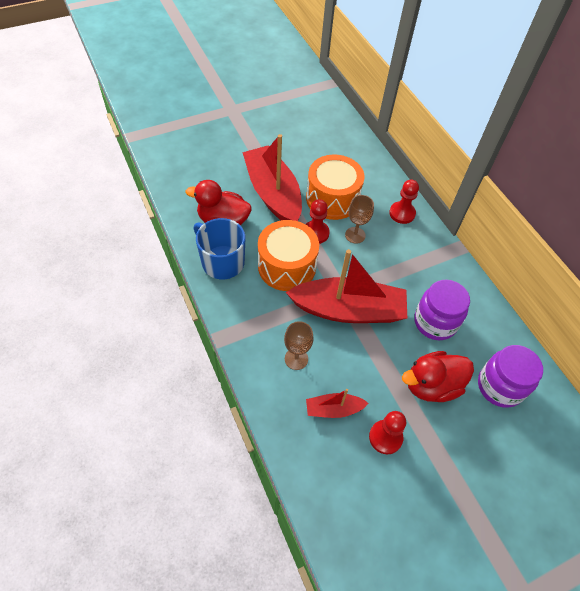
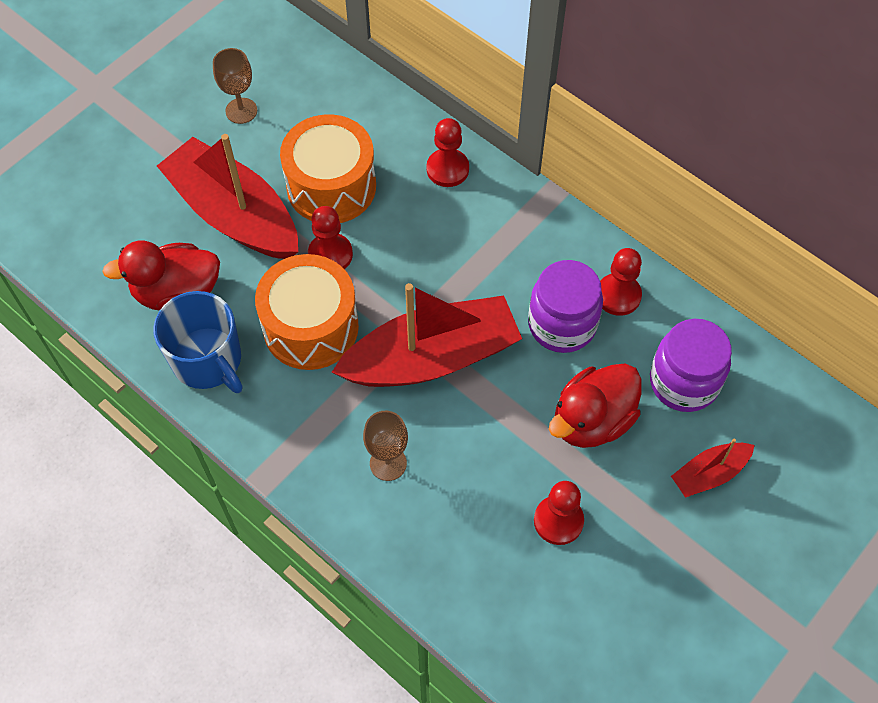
camera: 20 degrees left, 5 degrees up
blue mug [194,218,246,279] -> blue mug turned 150 degrees counterclockwise [153,291,242,393]
red boat [306,389,368,418] -> red boat moved to [671,439,755,498]
brown goblet [345,195,374,244] -> brown goblet moved to [213,48,257,124]
none -> red pawn [600,248,642,316]

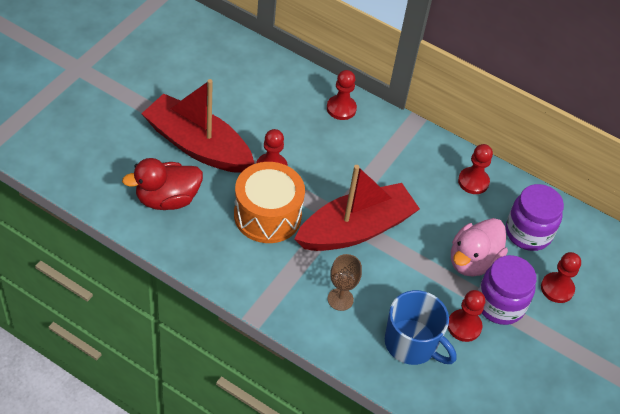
camera: 15 degrees left, 10 degrees down
blue mug [153,291,242,393] -> blue mug moved to [385,290,456,365]
brown goblet [213,48,257,124] -> none
orange drum [280,114,376,223] -> none
purple jar [528,260,603,353] -> purple jar moved to [478,255,537,325]
red duck [549,364,642,448] -> pink duck [451,218,508,277]
red boat [671,439,755,498] -> red pawn [541,252,581,303]

